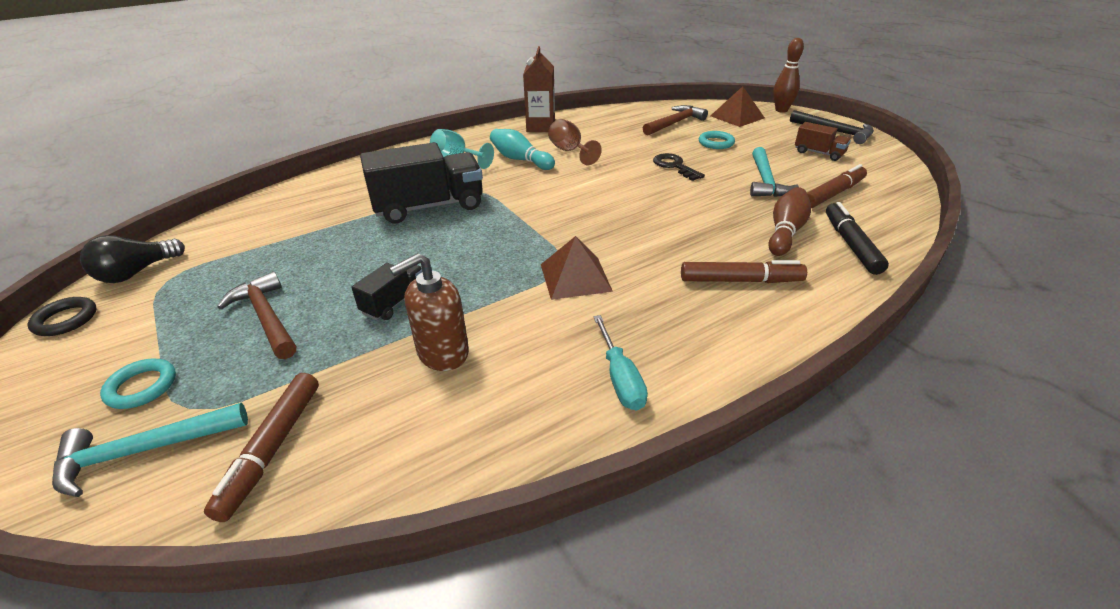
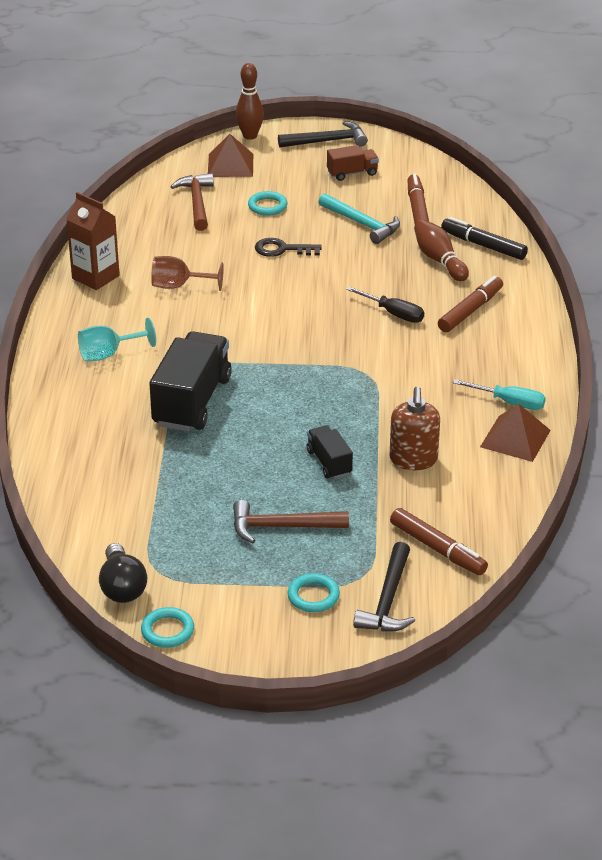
camera: 55 degrees left, 0 degrees up
black ring [28,297,97,336] -> turquoise ring [141,607,194,648]
turquoise hammer [52,402,248,497] -> black hammer [353,542,415,631]
turquoise bowling pin [490,129,555,170] -> none
brown pyramid [541,236,613,300] -> brown pyramid moved to [480,404,551,462]
none -> black screwdriver [346,286,424,323]

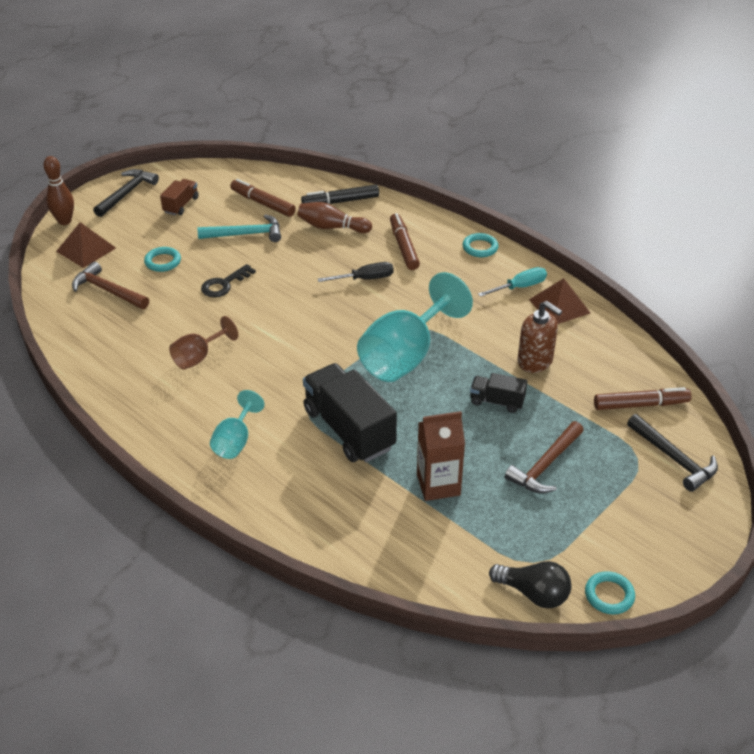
camera: 50 degrees left, 5 degrees up
brown carton [66,192,120,290] -> brown carton moved to [417,411,465,501]
turquoise ring [288,573,340,612] -> turquoise ring moved to [463,233,499,257]
none -> turquoise goblet [357,272,473,382]

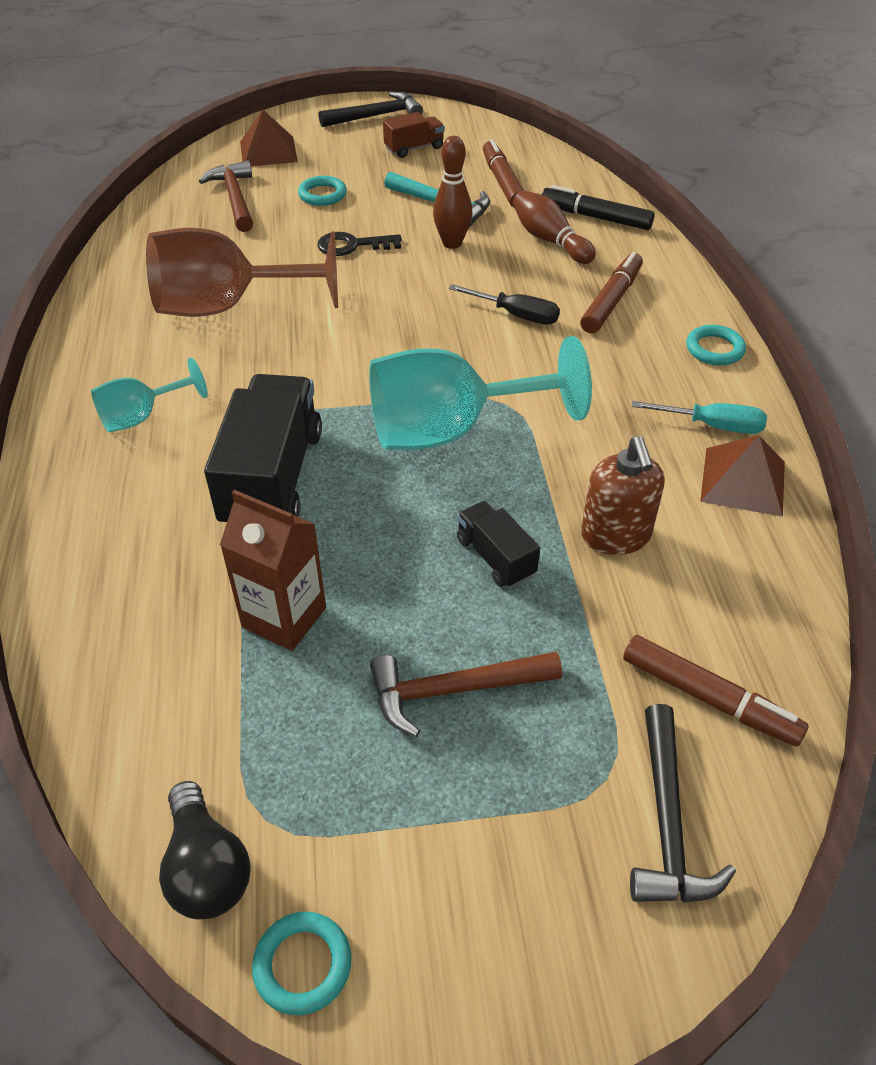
camera: 40 degrees right, 5 degrees up
brown bowling pin [44,156,74,225] -> brown bowling pin moved to [433,136,472,249]
brown goblet [169,316,238,370] -> brown goblet [146,228,338,317], size x1.94

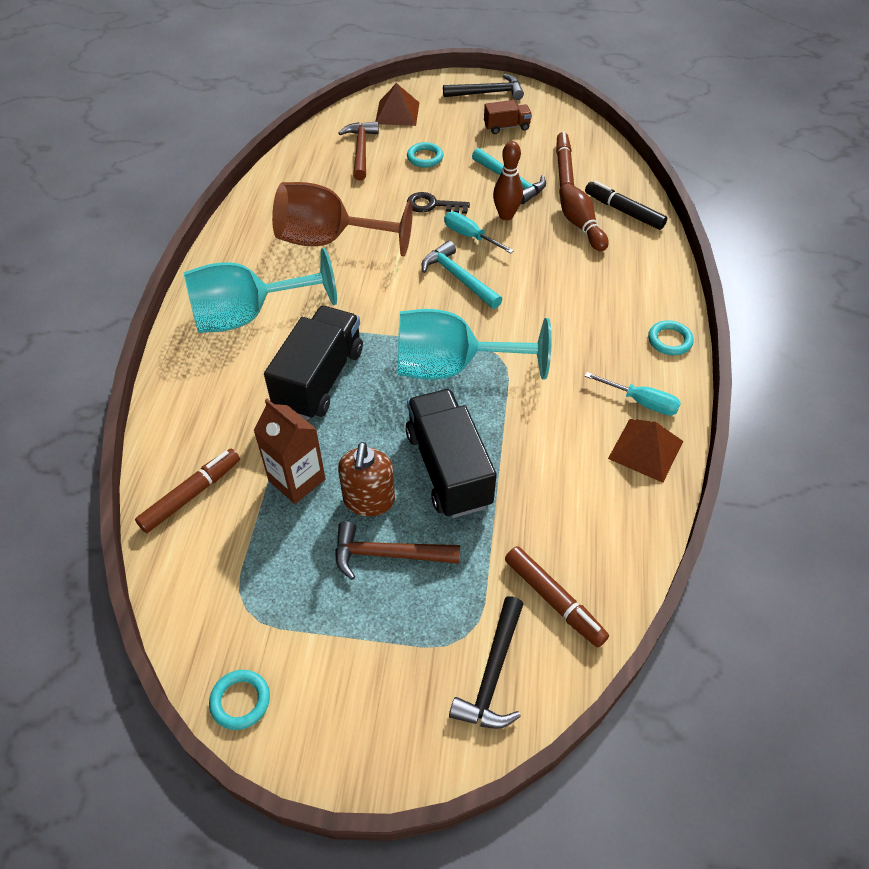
camera: 15 degrees right, 5 degrees up
turquoise goblet [91,358,208,432] -> turquoise goblet [184,248,337,333], size x1.94
black light bulb [159,781,251,919] -> none
black screwdriver [449,284,560,325] -> none
black truck [457,501,540,587] -> black truck [406,389,497,518], size x1.98
brown marker [580,252,643,333] -> brown marker moved to [135,449,240,533]
brown soap dispenser [581,436,665,555] -> brown soap dispenser moved to [338,442,395,516]
none -> turquoise hammer [422,241,503,309]
none -> turquoise screwdriver [444,212,514,253]

